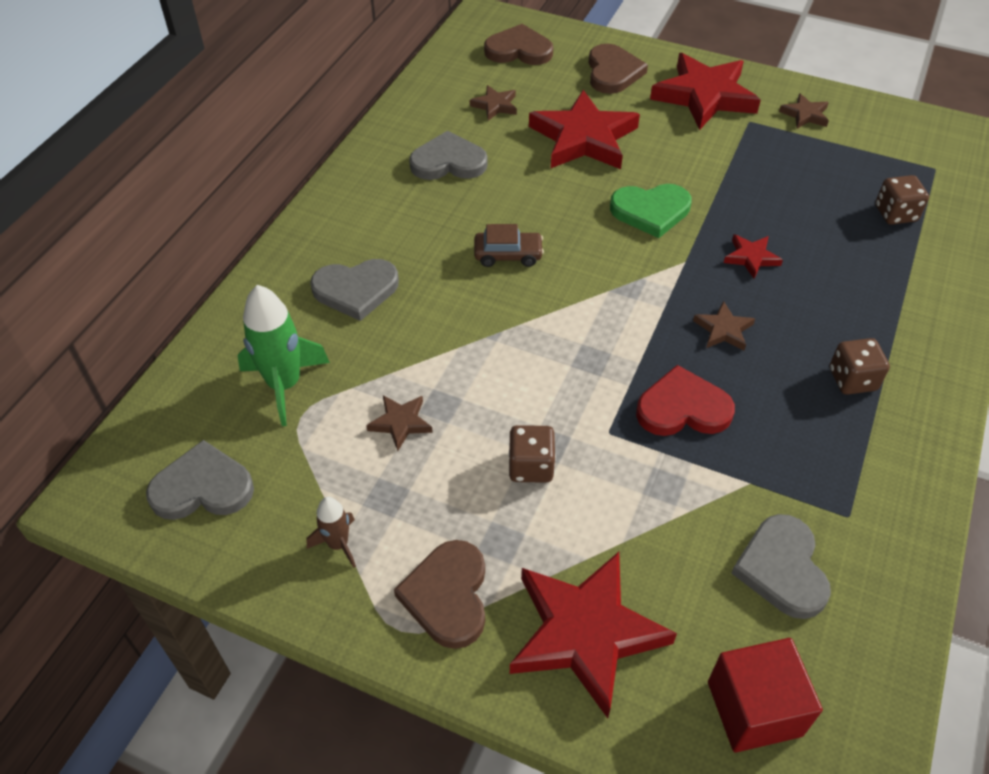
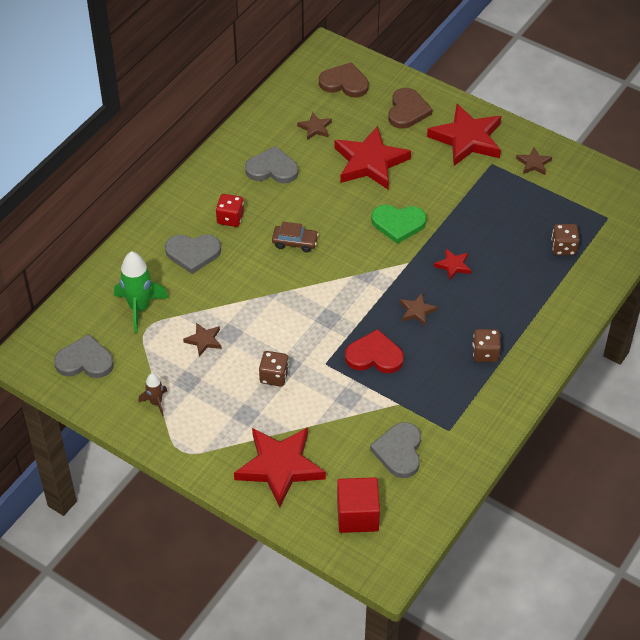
camera: 10 degrees right, 0 degrees up
brown heart [394,540,485,649] -> none
none -> red dice [216,194,244,227]

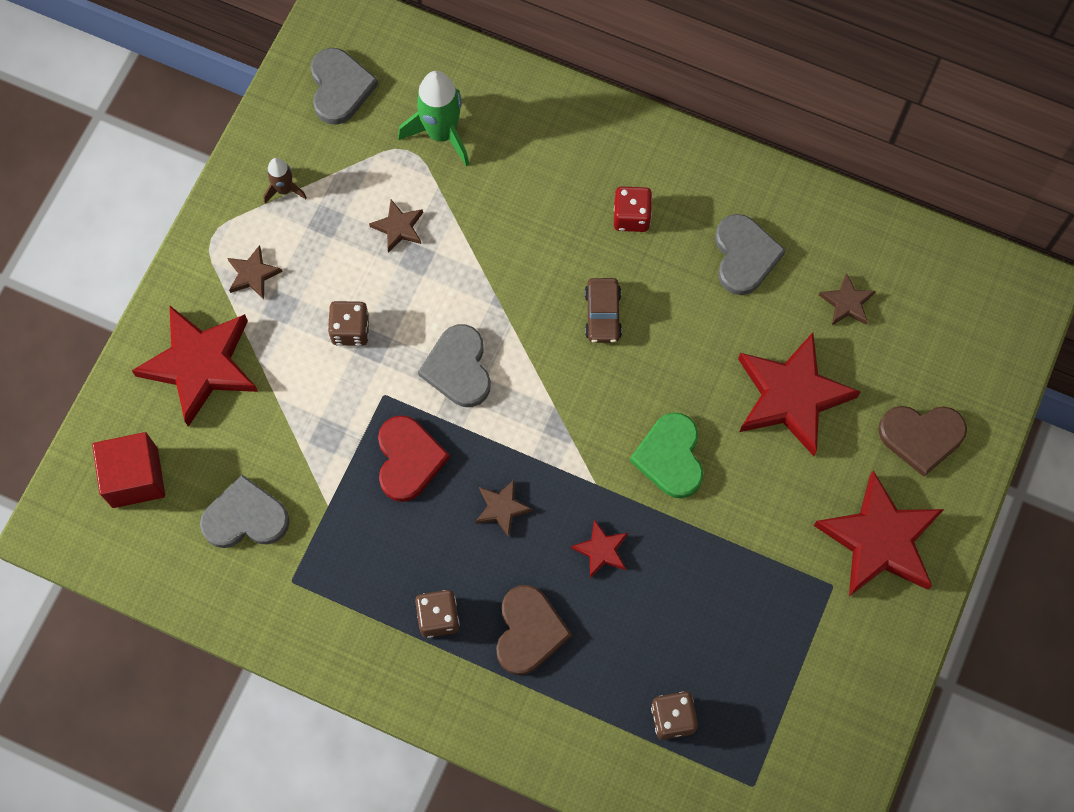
camera: 80 degrees right, 20 degrees up
grey heart [165,234,221,274] -> grey heart moved to [418,324,491,407]
brown heart [319,62,369,97] -> brown heart moved to [496,585,572,675]
brown star [516,147,552,175] -> brown star moved to [228,245,283,299]

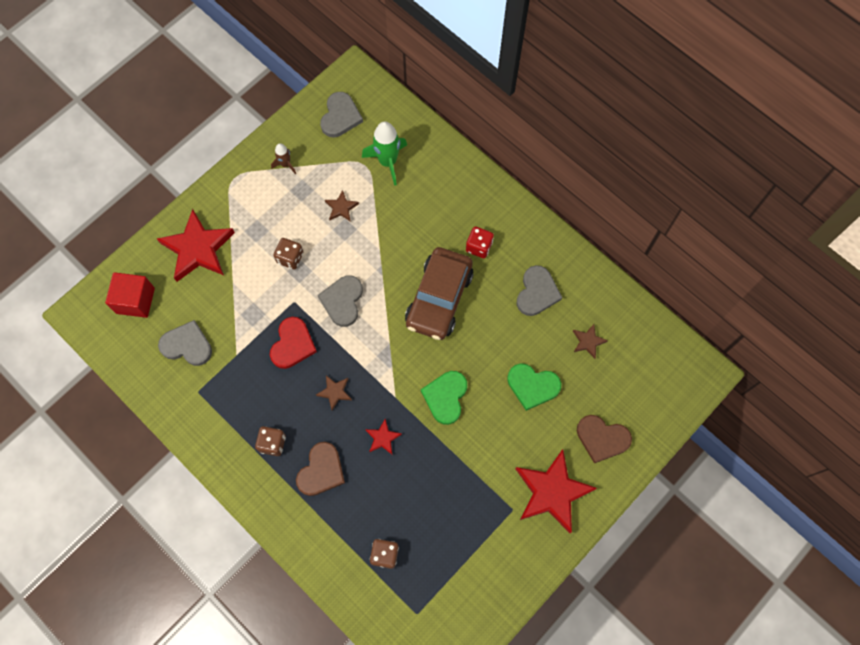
camera: 20 degrees right, 0 degrees up
brown star [228,245,283,299] -> none
brown car [585,278,622,343] -> brown car [405,247,474,340], size x2.16
red star [738,332,860,456] -> green heart [507,364,561,411]

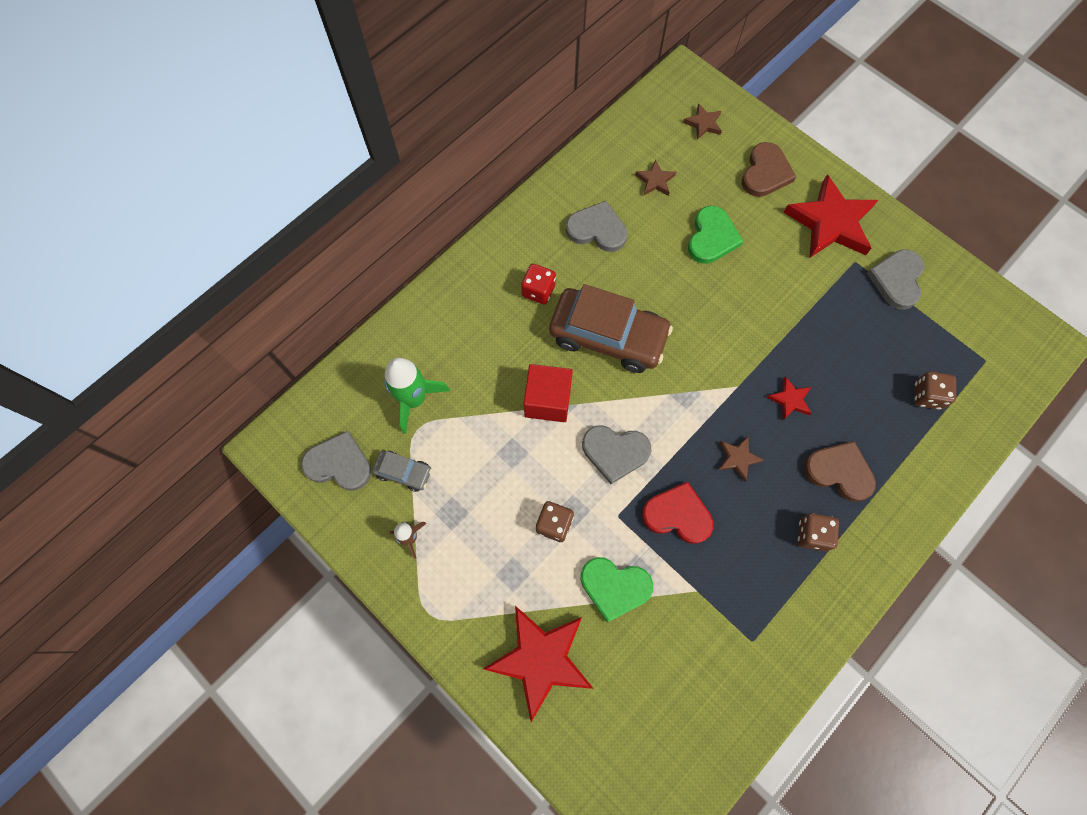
camera: 90 degrees left, 0 degrees up
red cube [105,272,155,318] -> red cube moved to [523,364,573,422]
grey heart [158,320,212,366] -> grey heart moved to [867,249,924,310]
brown star [325,190,359,222] -> brown star moved to [683,103,722,140]
green heart [421,371,467,425] -> green heart moved to [581,557,653,622]
none -> grey car [372,451,432,492]

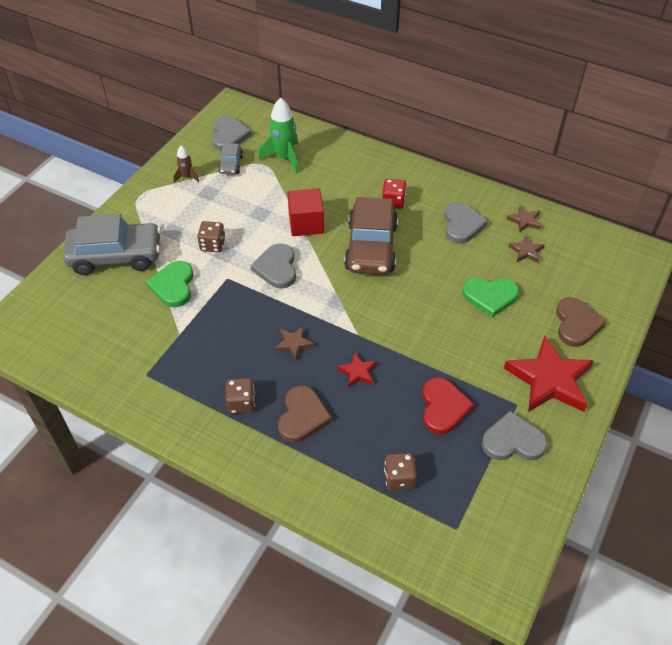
camera: 75 degrees right, 20 degrees down
red star [484,606,594,722] -> grey car [63,214,161,275]
red heart [642,481,714,544] -> red heart moved to [422,377,474,435]
brown star [683,103,722,140] -> brown star moved to [507,205,541,232]
brown heart [742,142,796,197] -> brown heart turned 90 degrees counterclockwise [556,297,606,347]

